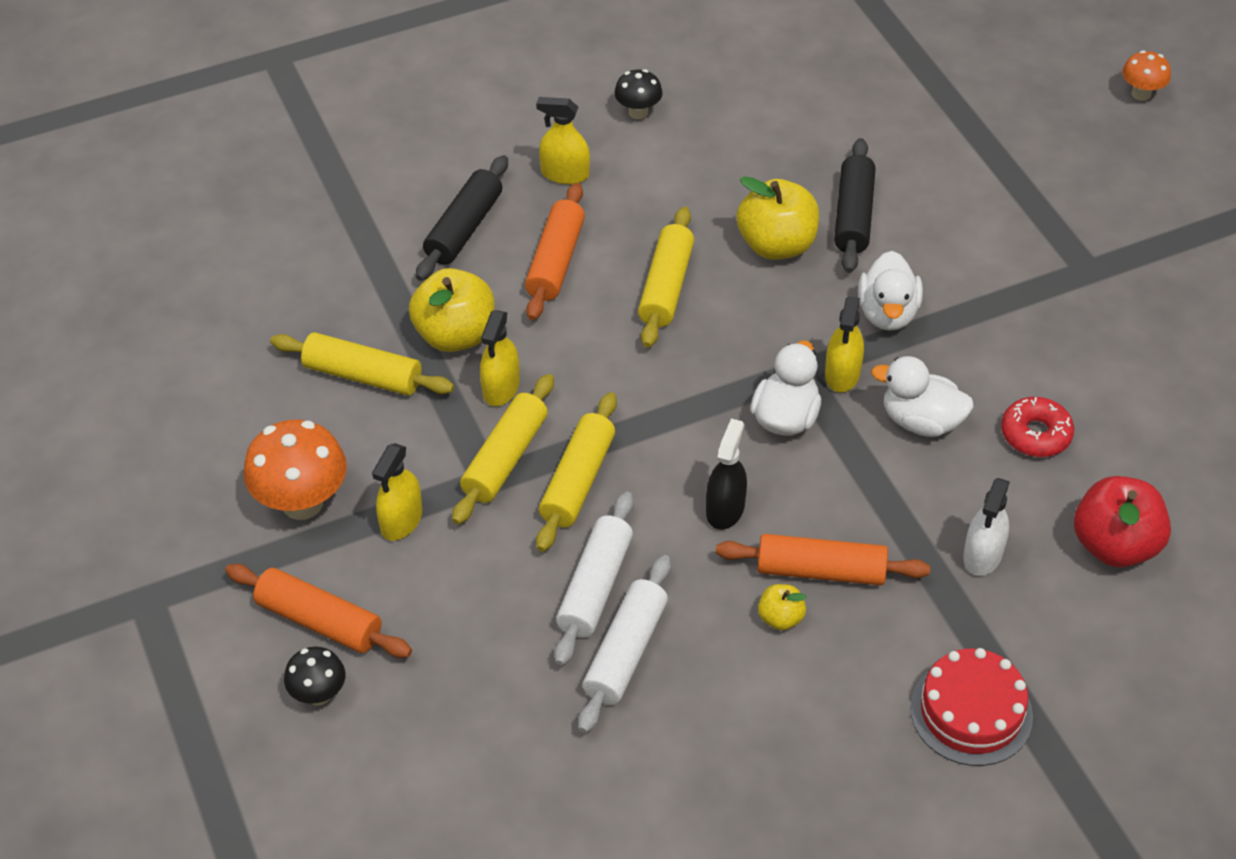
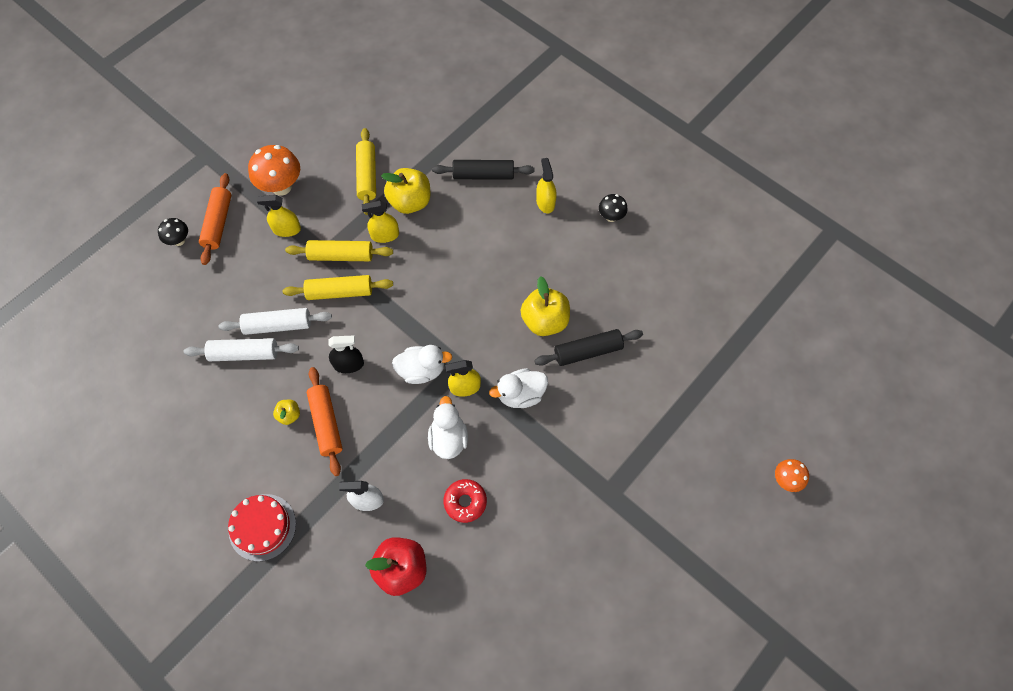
camera: 65 degrees right, 15 degrees up
orange rolling pin [525,183,585,320] -> none
yellow rolling pin [638,206,694,348] -> none

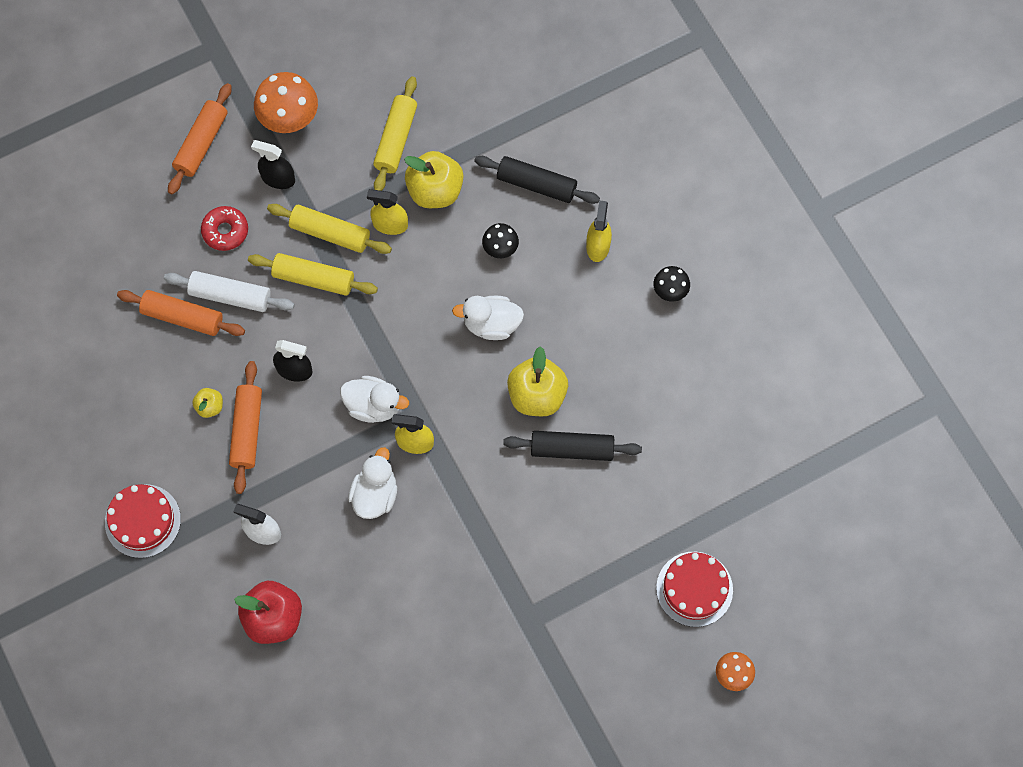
camera: 20 degrees right, 5 degrees up
black mushroom [158,218,188,246] -> black mushroom moved to [482,223,519,258]
white rolling pin [184,338,299,361] -> orange rolling pin [117,290,245,336]
yellow spray bottle [257,195,301,237] -> black spray bottle [251,140,295,189]
red donut [443,479,487,523] -> red donut moved to [201,206,248,251]
white duck [489,368,548,408] -> white duck moved to [452,296,524,340]
none -> red cake [656,552,733,627]

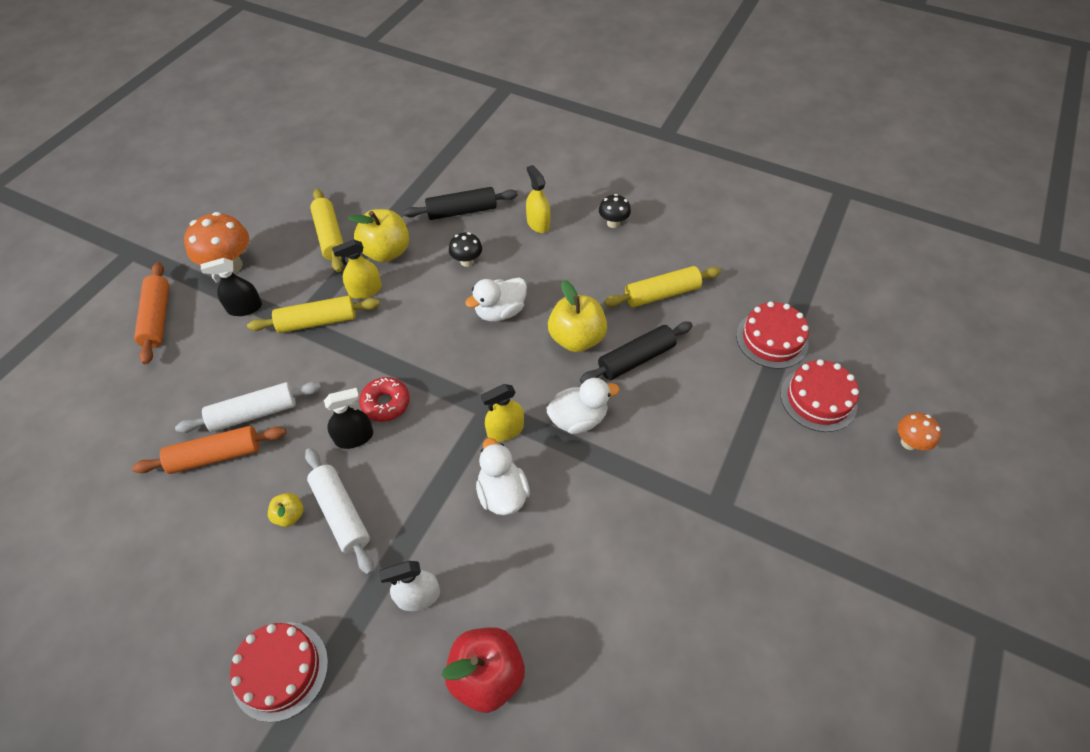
camera: 35 degrees left, 15 degrees down
red donut [201,206,248,251] -> red donut moved to [359,377,410,422]
orange rolling pin [229,361,262,494] -> white rolling pin [305,448,374,575]
yellow rolling pin [248,253,378,296] -> yellow rolling pin moved to [604,266,721,307]
white duck [340,376,409,423] -> white duck moved to [547,378,620,434]
none -> red cake [736,301,809,369]

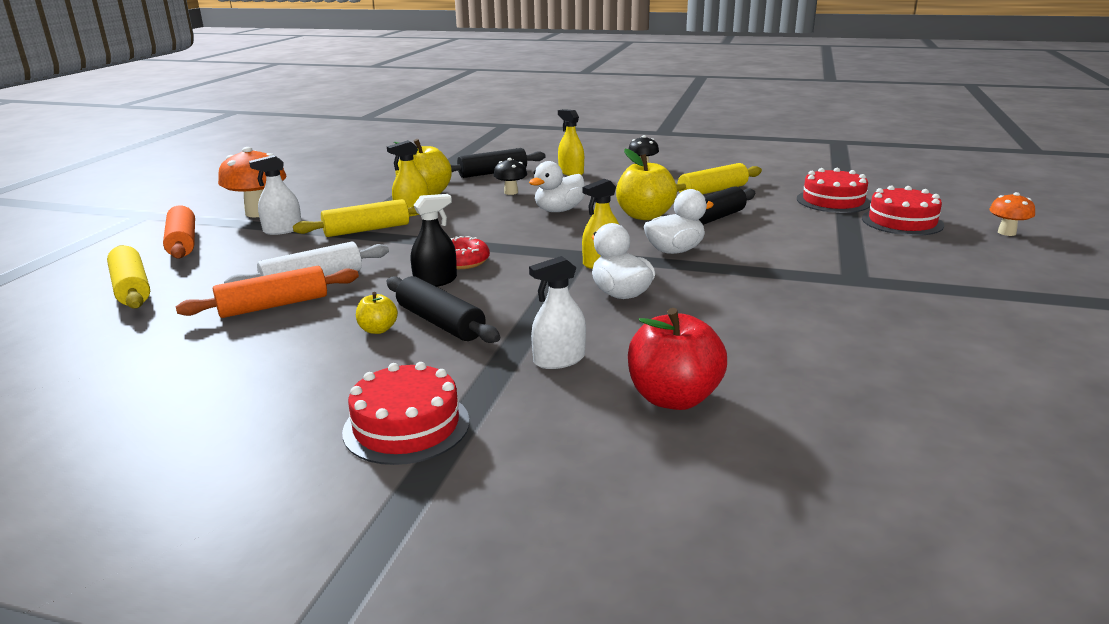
camera: 10 degrees left, 30 degrees down
black spray bottle [201,258,262,316] -> white spray bottle [249,155,301,235]
white rolling pin [305,448,374,575] -> black rolling pin [386,276,500,343]
yellow rolling pin [310,189,343,272] -> yellow rolling pin moved to [107,245,150,309]

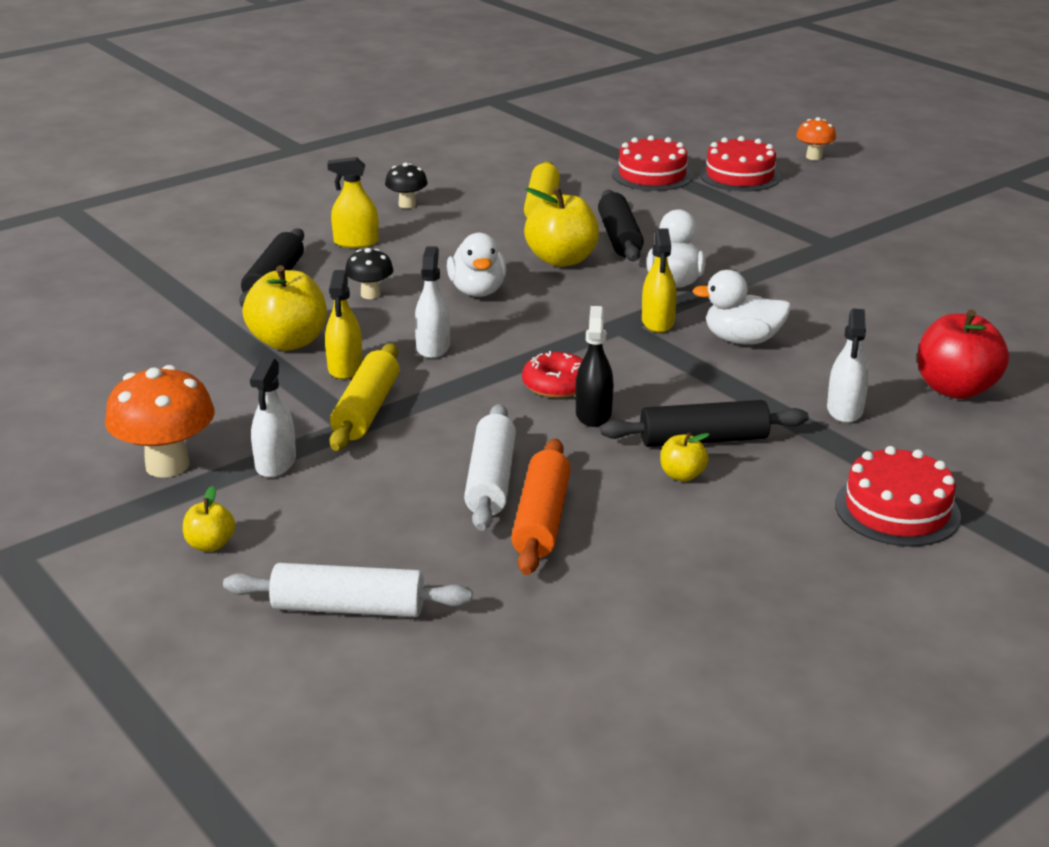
camera: 55 degrees left, 5 degrees up
yellow rolling pin [107,245,150,309] -> white rolling pin [223,563,472,617]
orange rolling pin [163,205,195,259] -> yellow apple [183,486,235,552]
none -> white spray bottle [415,246,450,358]

